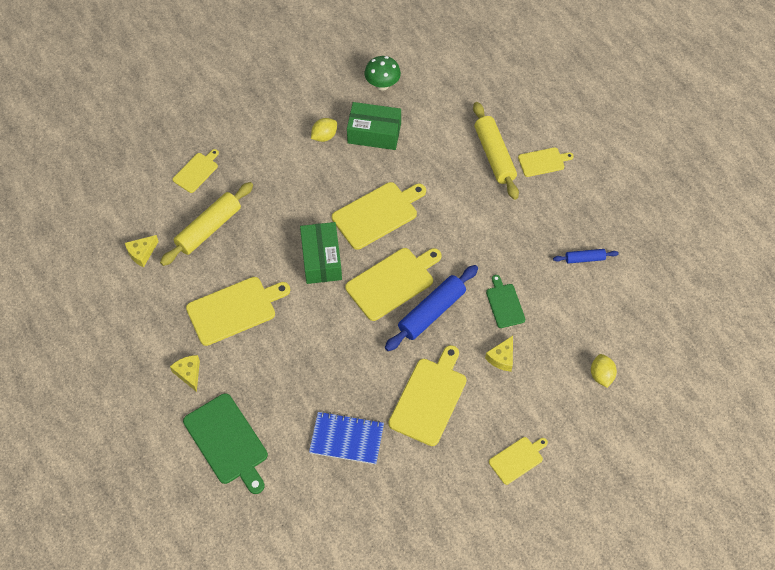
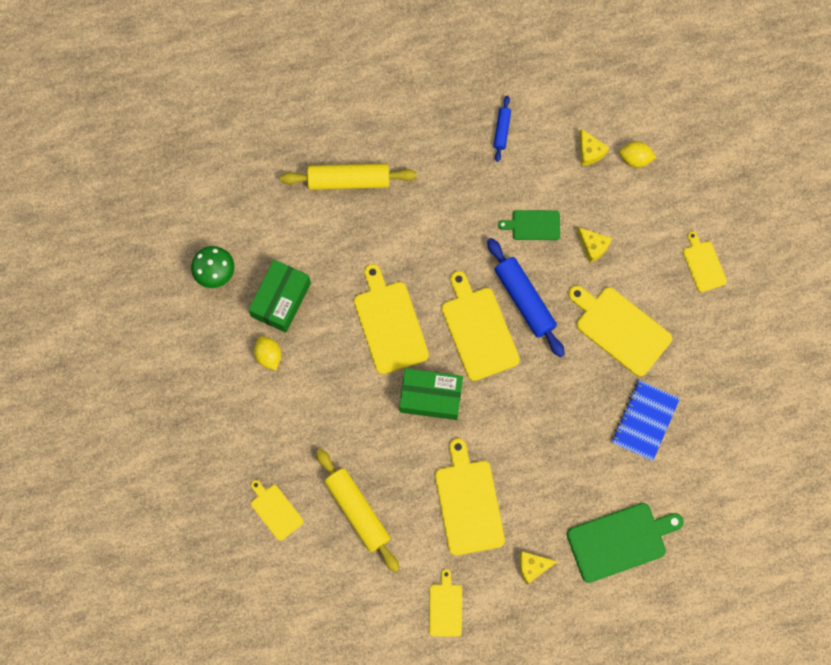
camera: 75 degrees left, 15 degrees up
yellow cheese [125,235,159,267] -> yellow cheese moved to [579,128,609,166]
yellow cutting board [518,147,574,177] -> yellow cutting board moved to [429,569,462,637]

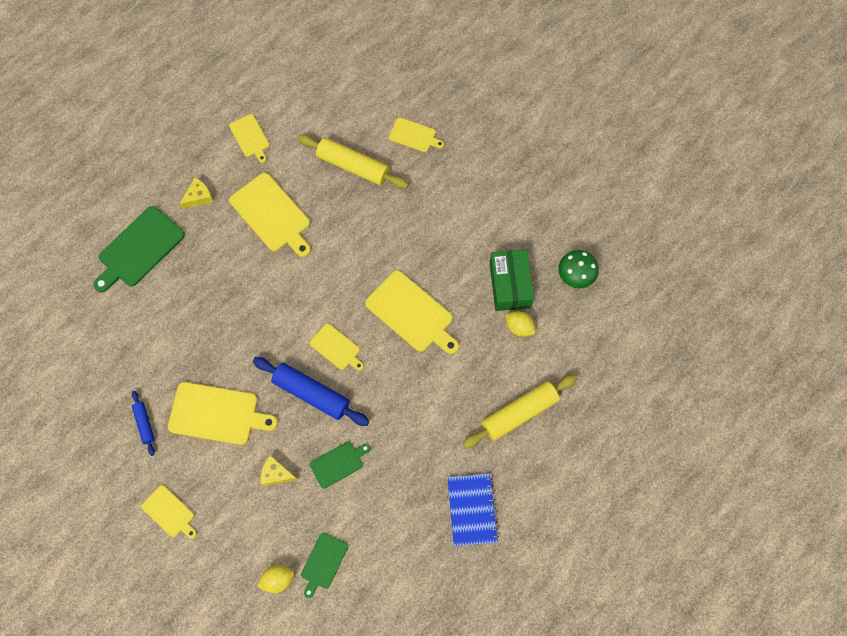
camera: 150 degrees right, 5 degrees down
yellow lemon [254,336,281,370] -> yellow lemon moved to [505,311,536,337]
green box [399,368,463,420] -> none
yellow cutting board [442,271,520,381] -> yellow cutting board [310,323,364,371], size x0.57
blue rolling pin [494,96,511,162] -> blue rolling pin moved to [132,391,155,456]
yellow cheese [579,128,609,166] -> green cutting board [301,533,348,598]
blue notebook [612,380,680,461] -> blue notebook moved to [447,474,499,546]

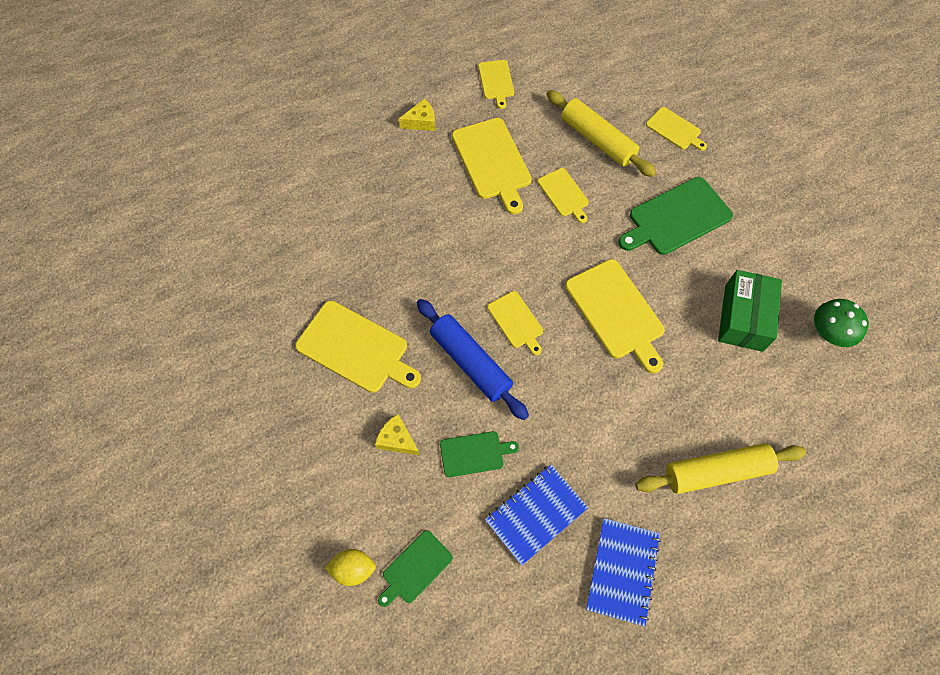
camera: 20 degrees right, 5 degrees down
green cutting board [93,206,185,292] -> green cutting board moved to [618,177,733,255]
blue rolling pin [132,391,155,456] -> none
yellow cutting board [141,485,197,539] -> yellow cutting board moved to [538,168,589,223]
yellow lemon [505,311,536,337] -> none
none -> blue notebook [485,465,588,566]

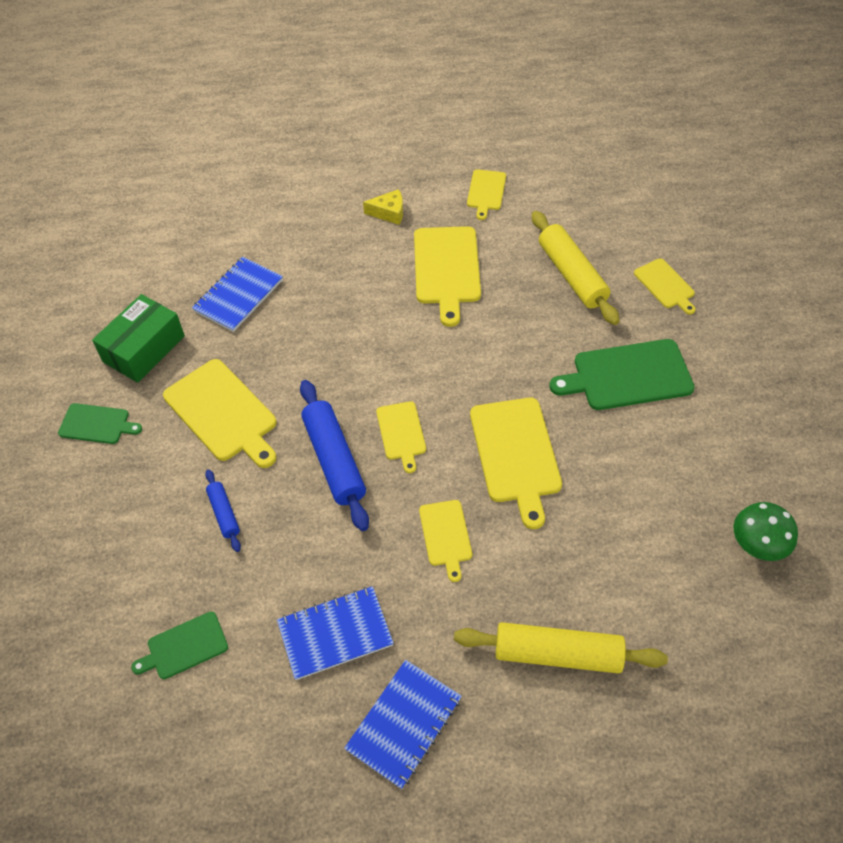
camera: 20 degrees right, 10 degrees down
yellow lemon [325,549,376,586] -> none
yellow cheese [375,414,420,455] -> blue rolling pin [205,470,241,552]
green cutting board [440,431,519,477] -> green cutting board moved to [58,403,142,444]
yellow cutting board [538,168,589,223] -> yellow cutting board moved to [419,500,472,582]
green box [718,270,782,352] -> green box moved to [92,294,185,383]
none -> blue notebook [192,257,283,332]

